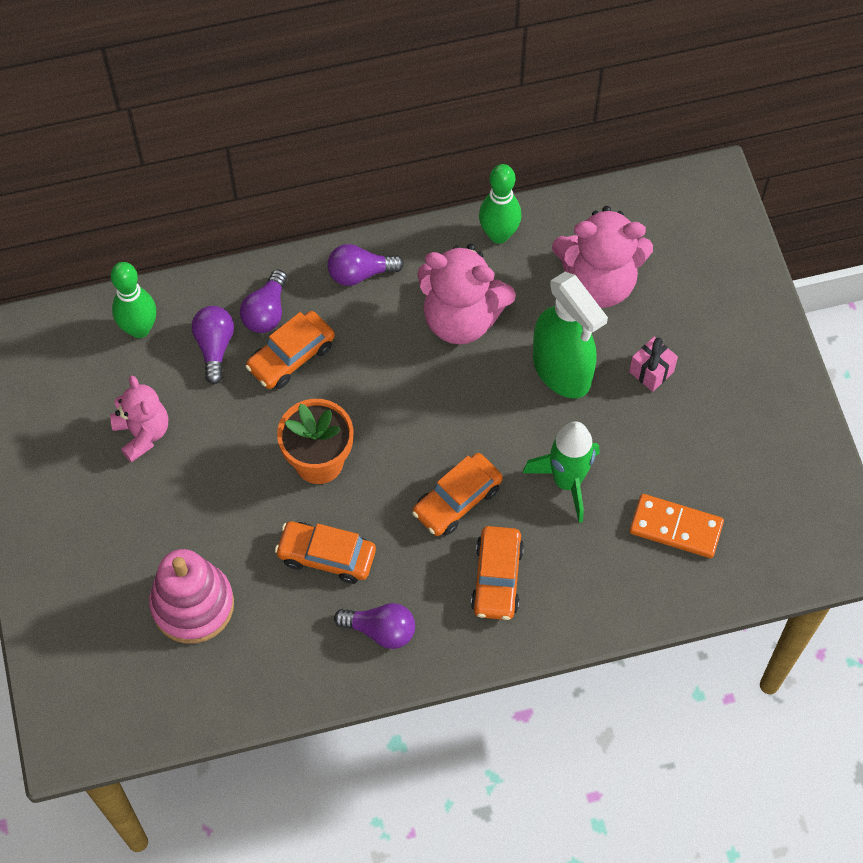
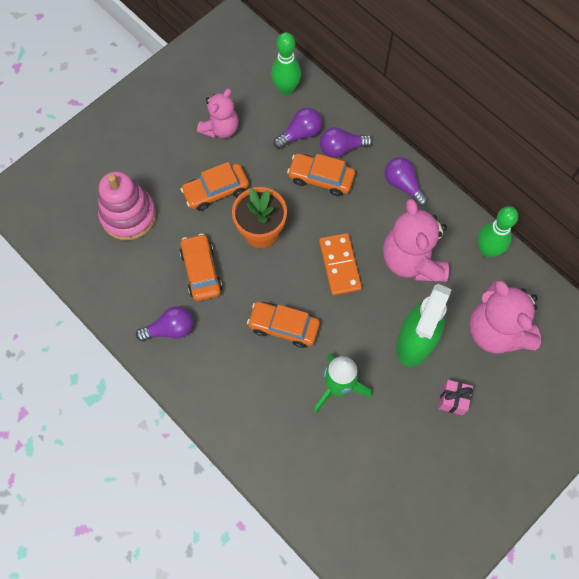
camera: 60 degrees right, 5 degrees up
purple light bulb [334,603,415,649] -> purple light bulb turned 90 degrees counterclockwise [136,306,193,341]
orange car [471,526,524,620] -> orange car moved to [181,162,249,211]
orange domino [630,494,724,558] -> orange domino moved to [319,233,362,295]

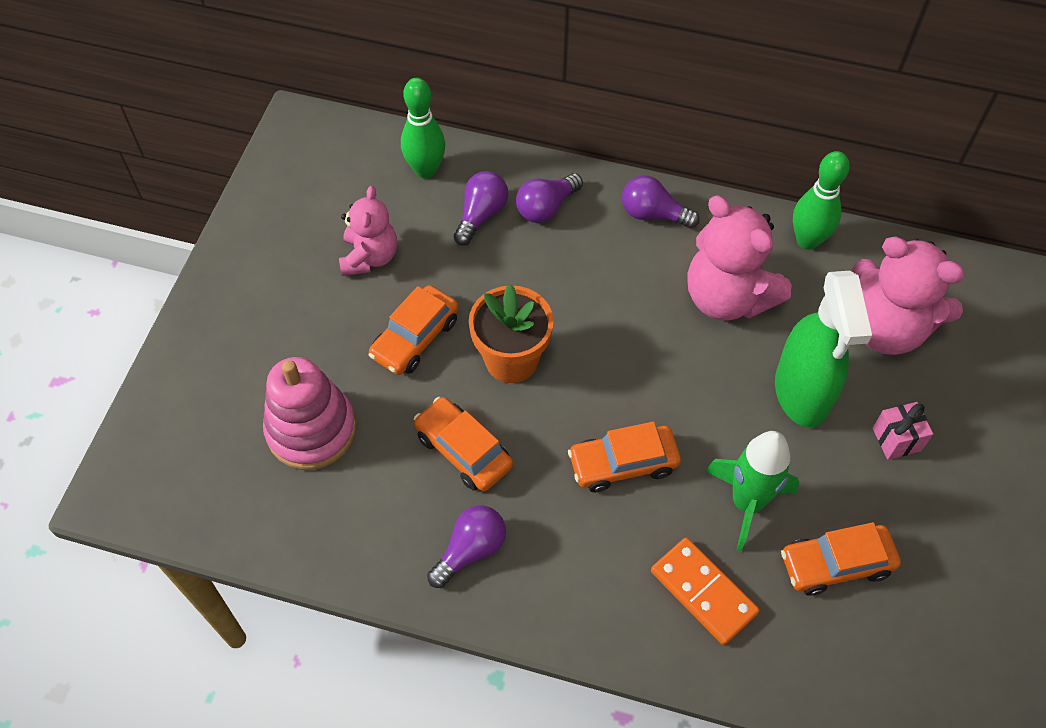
camera: 30 degrees left, 10 degrees down
orange car [287,153,355,196] -> orange car moved to [781,522,901,596]
orange domino [319,233,362,295] -> orange domino moved to [651,538,759,645]

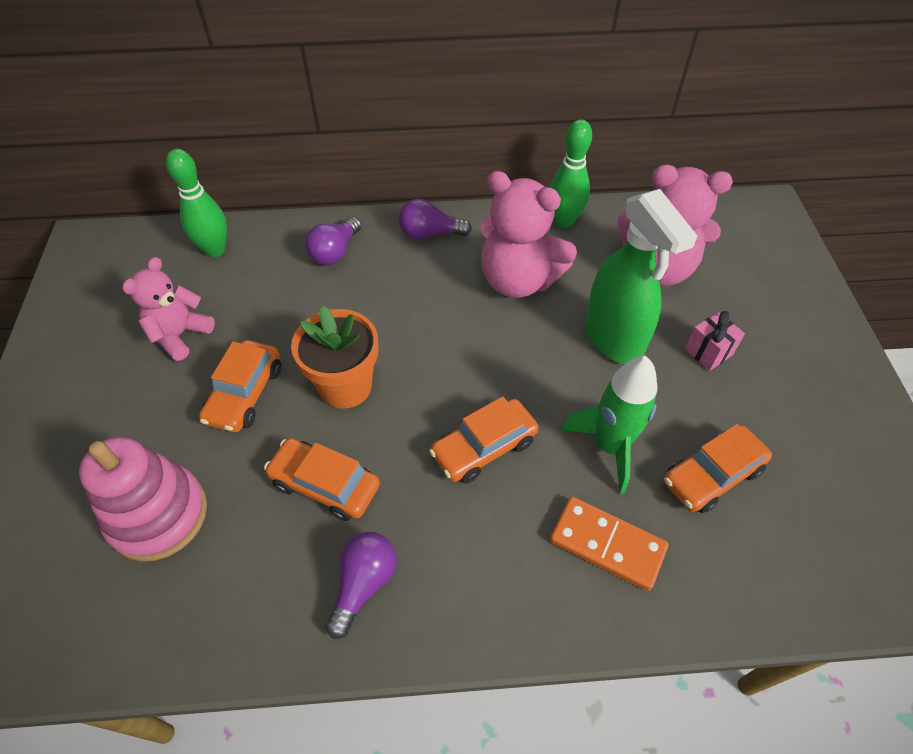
camera: 20 degrees left, 5 degrees down
pink teddy bear [339,186,397,276] -> pink teddy bear turned 135 degrees counterclockwise [122,257,215,361]
purple light bulb [453,171,508,246] -> none

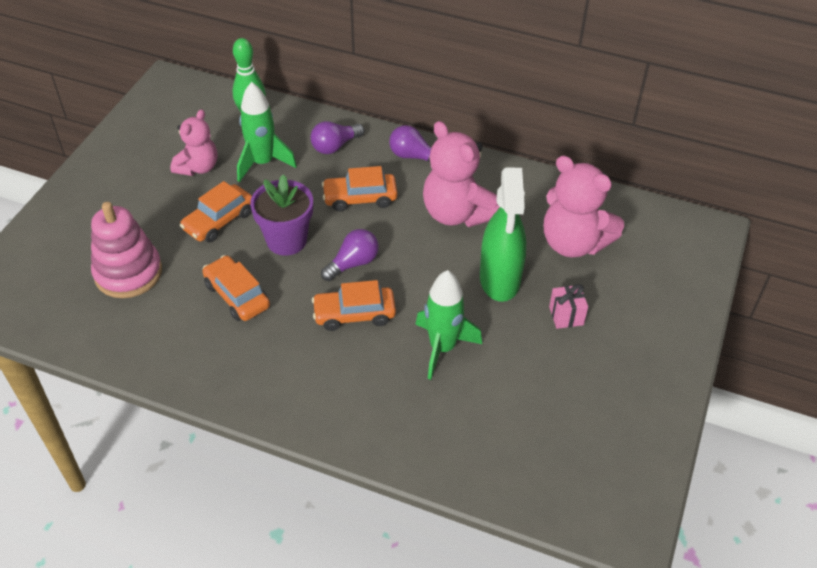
camera: 25 degrees right, 5 degrees down
pink teddy bear [122,257,215,361] -> pink teddy bear turned 150 degrees clockwise [170,109,217,176]
orange flower pot [291,306,378,409] -> purple flower pot [250,174,313,256]
purple light bulb [325,532,397,639] -> purple light bulb moved to [321,229,379,281]
green bowling pin [550,119,592,228] -> none
orange domino [550,497,668,591] -> none
orange car [664,424,772,513] -> orange car moved to [322,166,398,212]
none -> green rocket [237,82,297,182]

